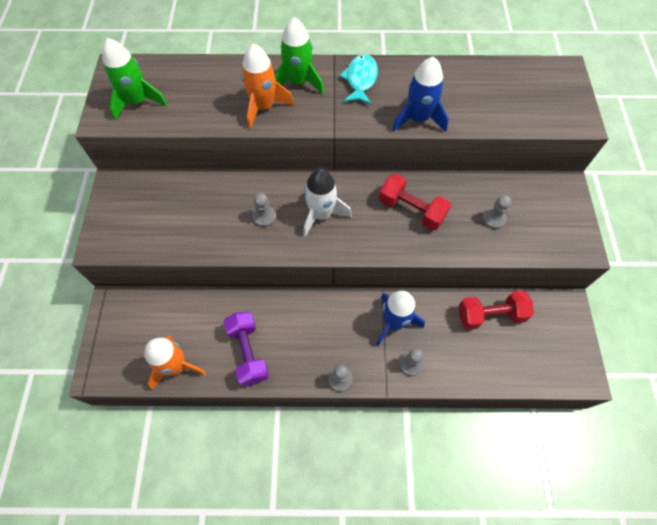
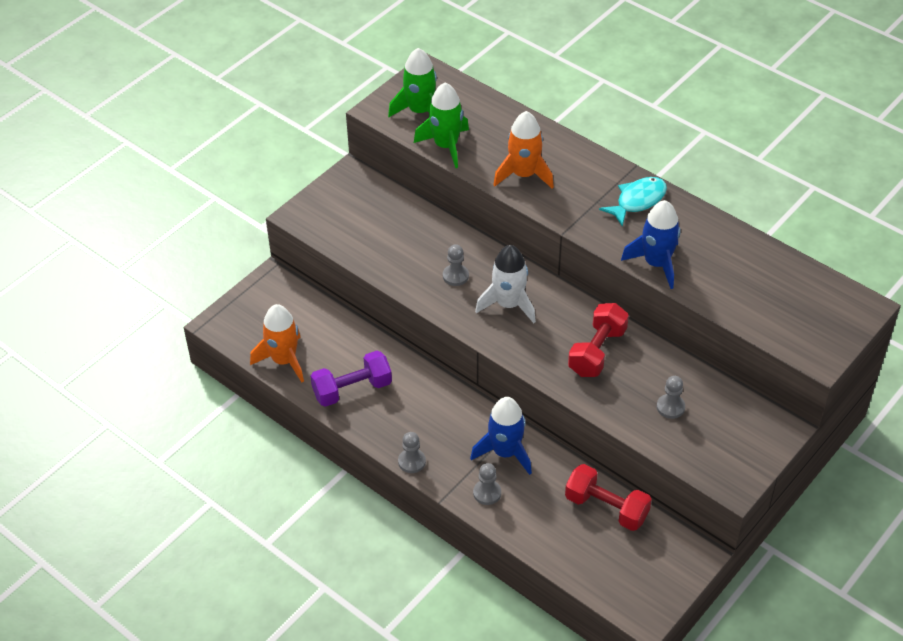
camera: 40 degrees right, 15 degrees down
purple dumbbell [224,312,269,387] -> purple dumbbell turned 45 degrees clockwise [311,351,392,407]
green rocket [275,17,324,95] -> green rocket moved to [414,82,469,168]
red dumbbell [379,174,451,230] -> red dumbbell turned 45 degrees clockwise [568,303,629,377]

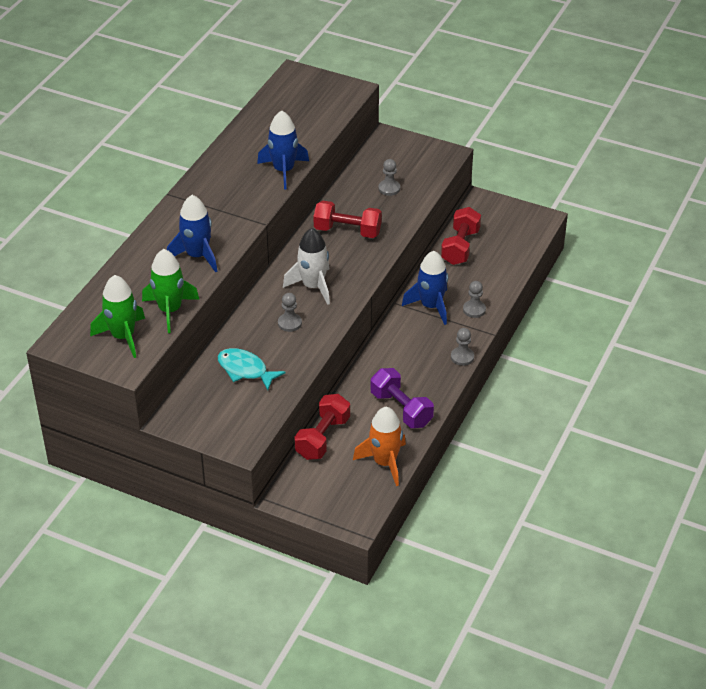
camera: 105 degrees left, 5 degrees down
orange rocket [493,111,554,189] -> blue rocket [167,195,217,273]
turquoise fish [599,177,667,226] -> turquoise fish moved to [218,348,286,390]
none -> red dumbbell [294,394,350,460]

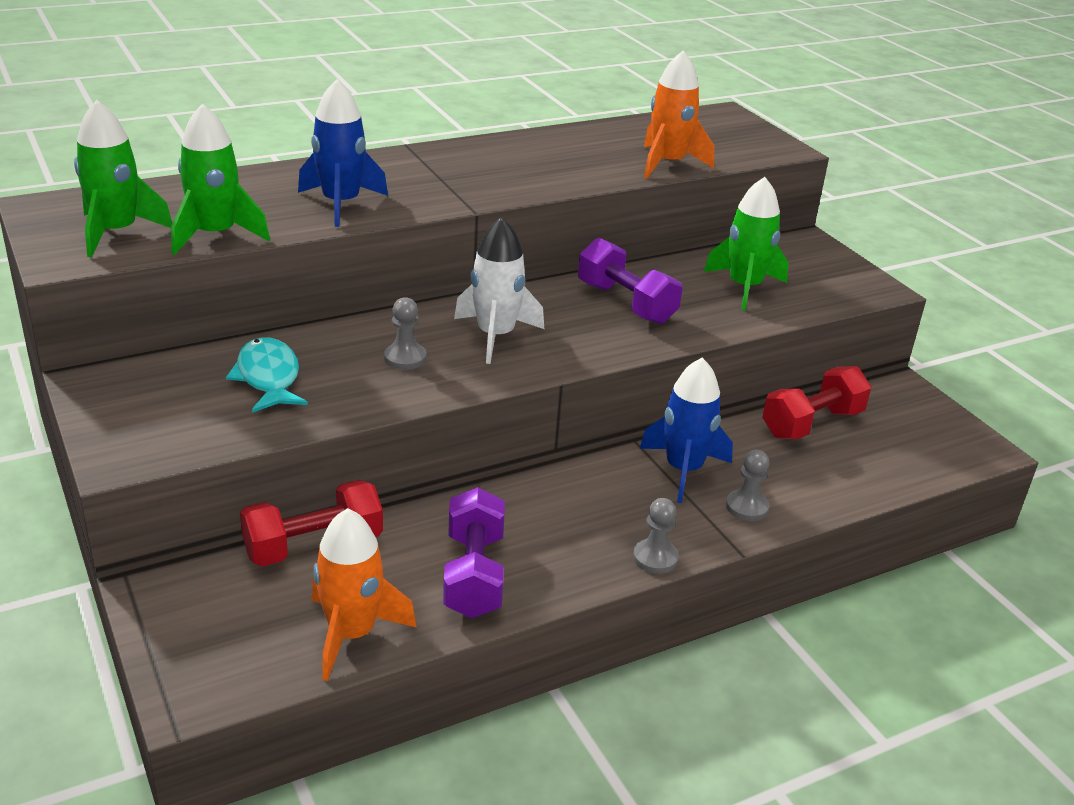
camera: 35 degrees right, 10 degrees down
blue rocket [257,110,309,190] -> none
red dumbbell [313,201,382,238] -> purple dumbbell [578,238,683,324]
grey pawn [378,159,400,196] -> green rocket [704,177,789,311]
none -> orange rocket [644,50,714,178]

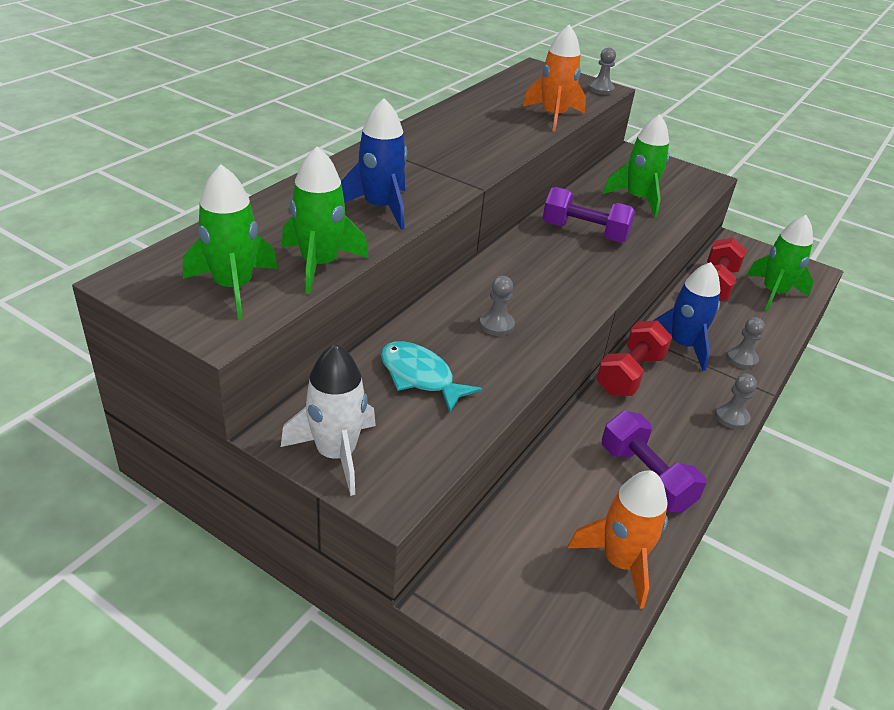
camera: 30 degrees left, 5 degrees up
red dumbbell [240,480,383,566] -> red dumbbell moved to [596,320,672,396]
white rocket [454,217,544,364] -> white rocket moved to [281,344,376,496]
none -> grey pawn [589,47,616,95]
none -> green rocket [747,215,813,311]

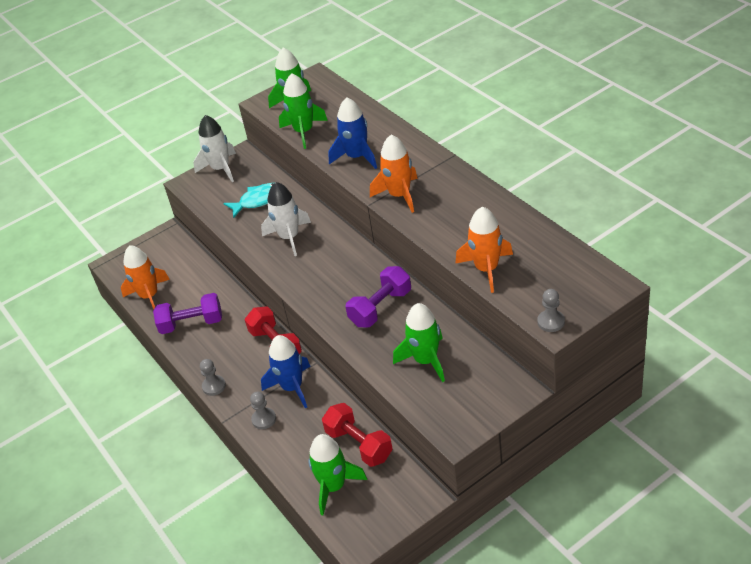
camera: 120 degrees right, 5 degrees up
grey pawn [479,276,515,336] -> white rocket [261,182,311,256]
none -> orange rocket [370,135,418,213]

